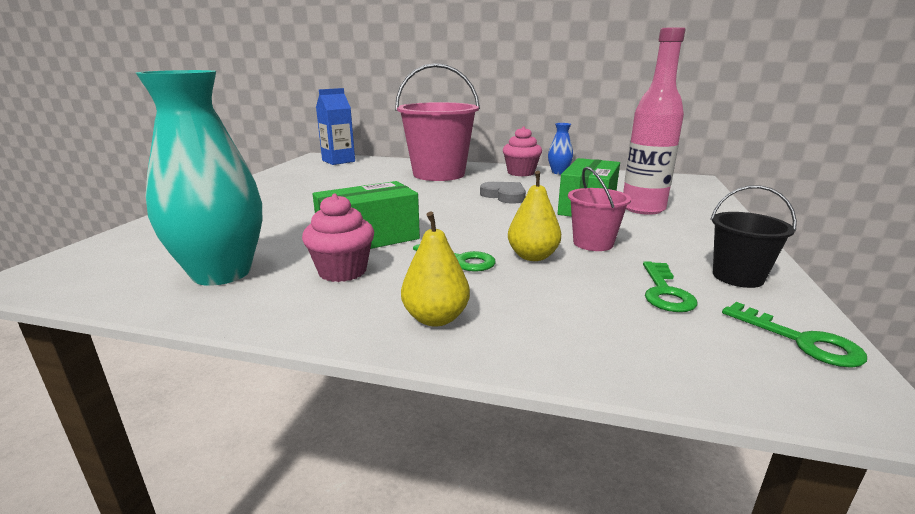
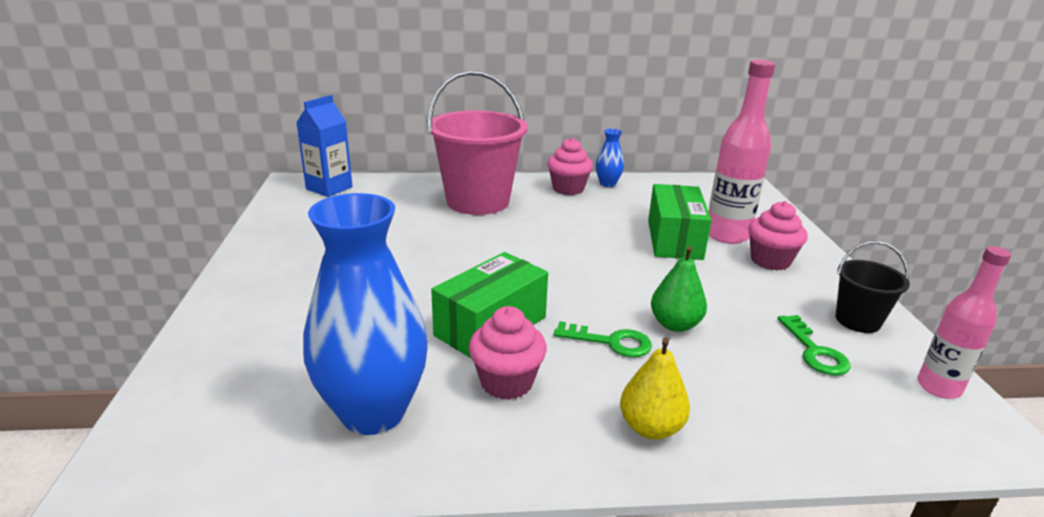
camera: 20 degrees left, 5 degrees up
turquoise vase [136,70,262,286] -> blue vase [303,193,428,435]
grey heart [480,182,526,204] -> none
yellow pear [508,171,561,261] -> green pear [651,246,707,332]
pink bucket [568,167,631,251] -> none
green key [722,302,867,368] -> pink bottle [917,246,1011,399]
none -> pink cupcake [748,201,808,270]

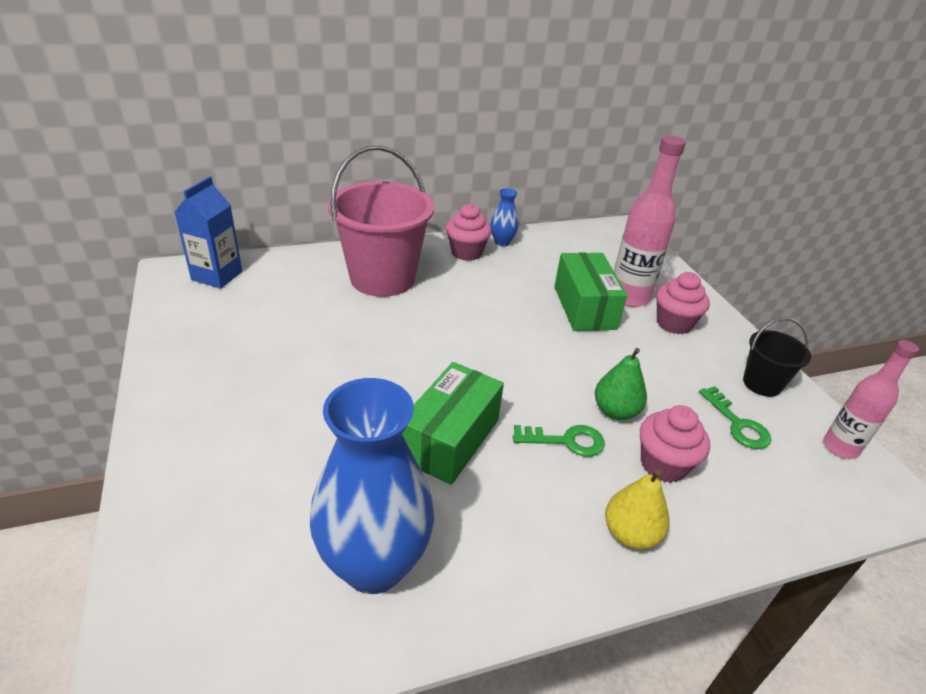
camera: 15 degrees left, 10 degrees up
pink cupcake [469,306,547,400] -> pink cupcake moved to [640,405,710,483]

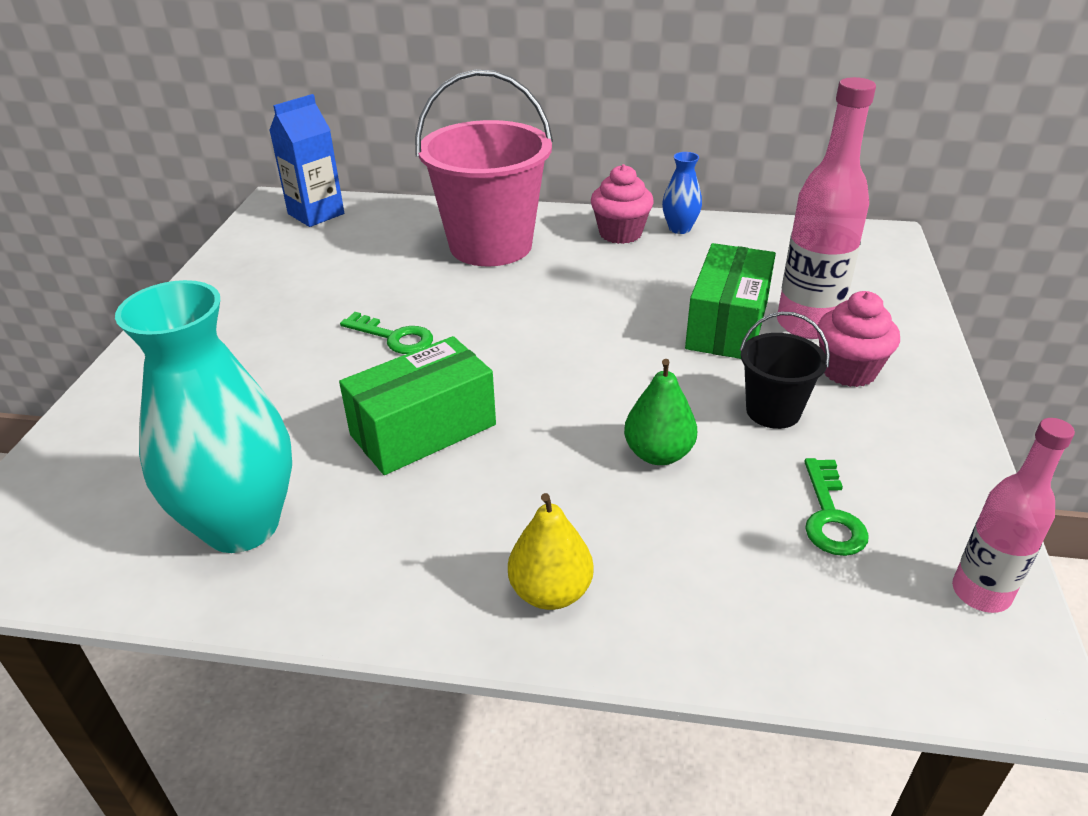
camera: 30 degrees right, 0 degrees up
blue vase [310,378,434,594] -> turquoise vase [115,280,292,553]
green key [513,425,605,457] -> green key moved to [340,312,433,354]
pink cupcake [640,405,710,483] -> none
black bucket [743,318,811,397] -> black bucket moved to [740,312,830,429]

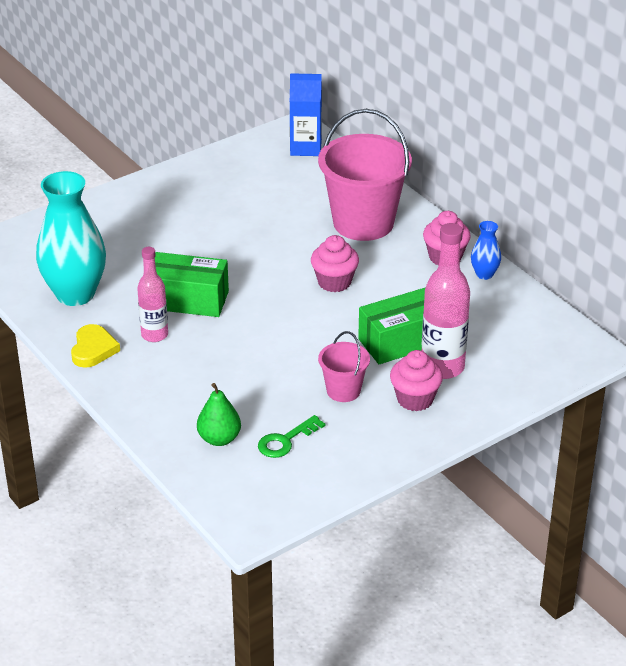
camera: 45 degrees right, 0 degrees up
green key [340,312,433,354] -> none
yellow pear [508,493,594,610] -> none
green pear [624,359,697,465] -> green pear moved to [197,383,241,446]
black bucket [740,312,830,429] -> pink bucket [318,331,370,402]
pink bottle [952,418,1075,613] -> pink bottle moved to [137,247,168,342]
none -> yellow heart [71,324,120,368]
none -> pink cupcake [311,235,359,292]

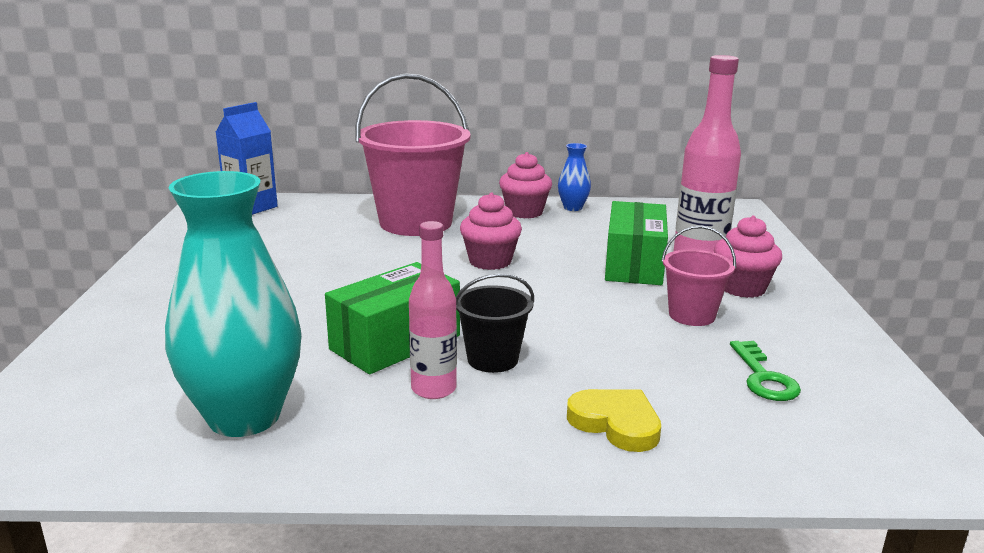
camera: 55 degrees left, 15 degrees down
yellow heart [71,324,120,368] -> yellow heart moved to [567,389,661,452]
green pear [197,383,241,446] -> none
none -> black bucket [456,273,534,373]

